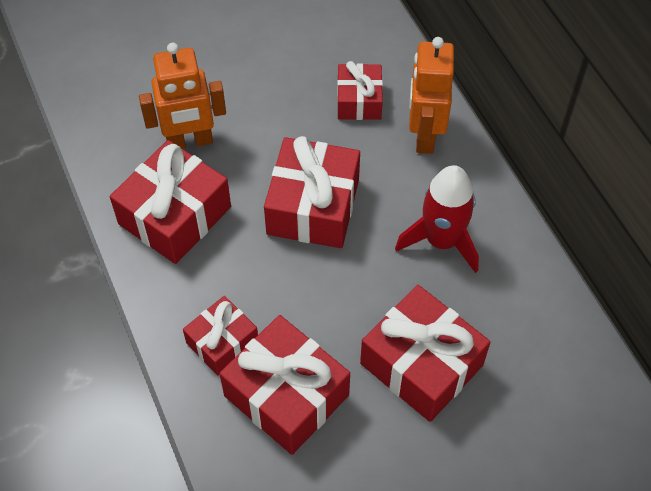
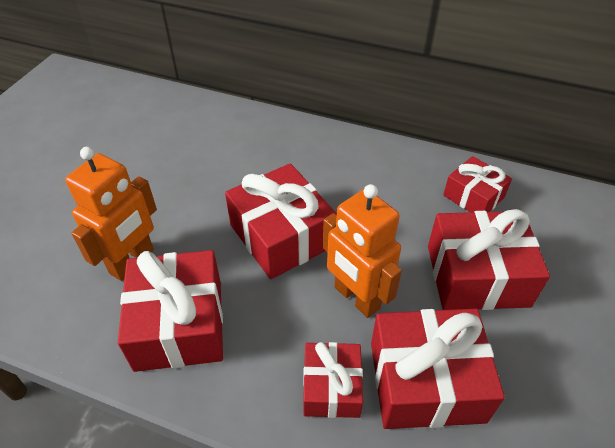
camera: 45 degrees left, 10 degrees down
red gift [337,61,383,120] -> red gift moved to [443,156,512,212]
red rocket [395,165,479,273] -> none
orange robot [409,37,454,154] -> orange robot moved to [323,184,402,318]

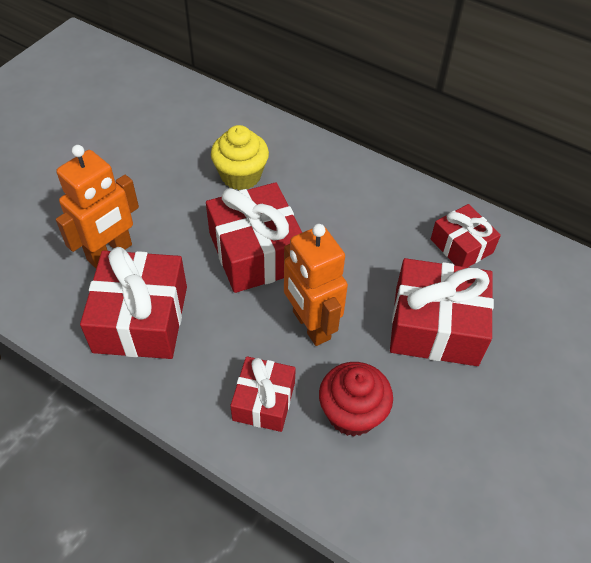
camera: 10 degrees right, 5 degrees up
red gift [371,309,505,429] -> red cupcake [319,362,393,437]
none -> yellow cupcake [211,125,269,190]

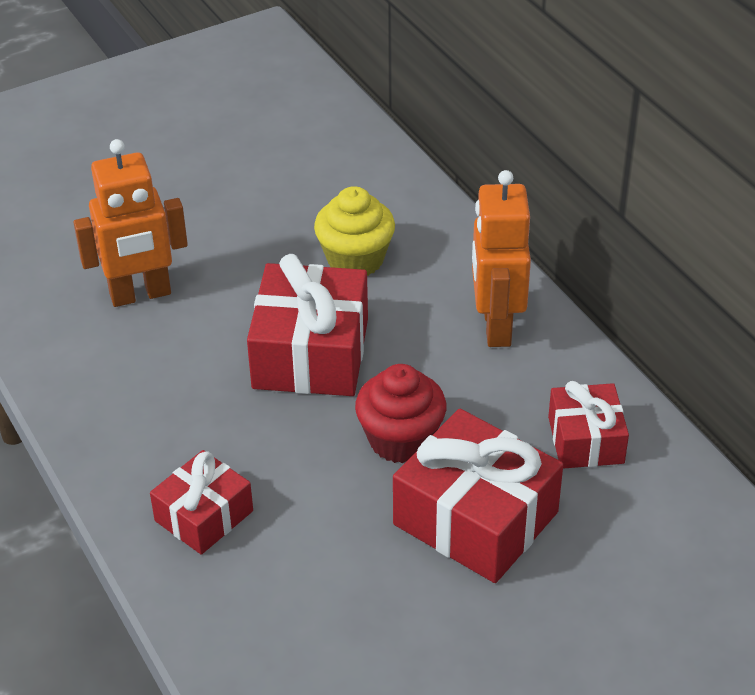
camera: 30 degrees right, 10 degrees down
red gift [80,247,187,359] -> none
orange robot [284,224,348,346] -> orange robot moved to [472,170,531,347]
red cupcake [319,362,393,437] -> red cupcake moved to [355,364,446,463]

